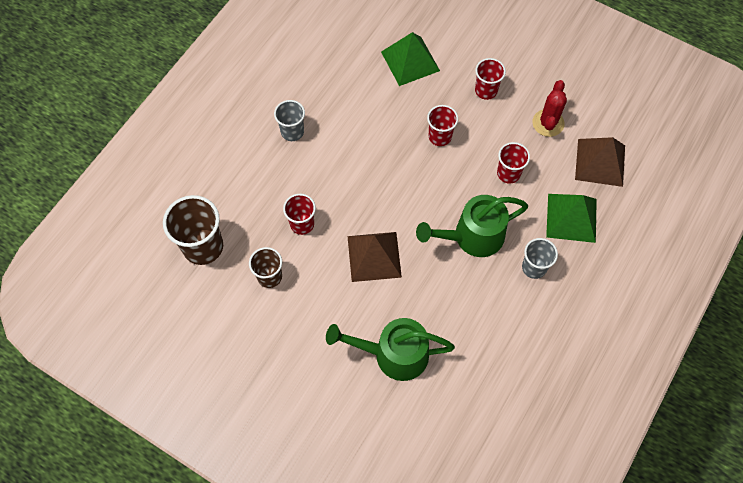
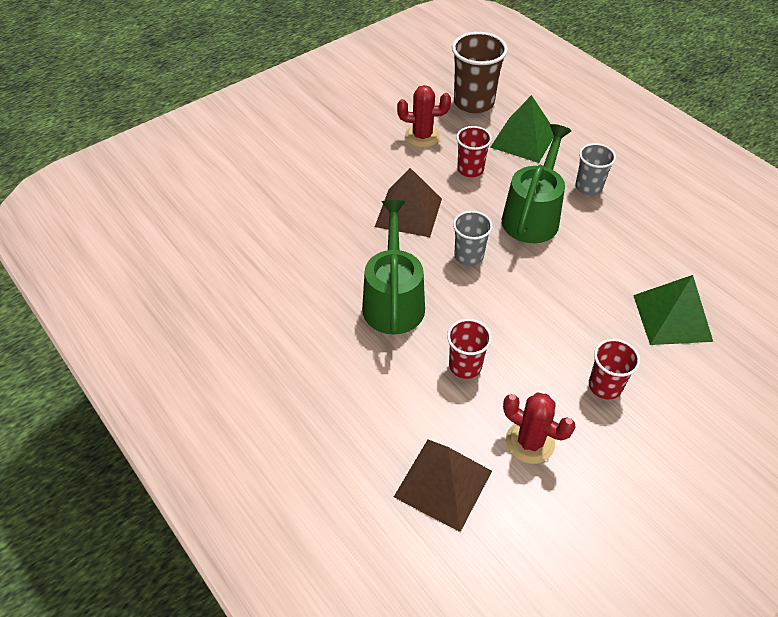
camera: 110 degrees right, 15 degrees down
brown cup [249,247,282,288] -> red cactus [397,85,451,148]
green watering can [326,318,455,381] -> green watering can moved to [502,124,572,243]
red cup [427,105,458,146] -> none
grey cup [522,238,558,279] -> grey cup moved to [453,211,493,266]
green pyramid [546,194,597,243] -> green pyramid moved to [490,95,554,163]

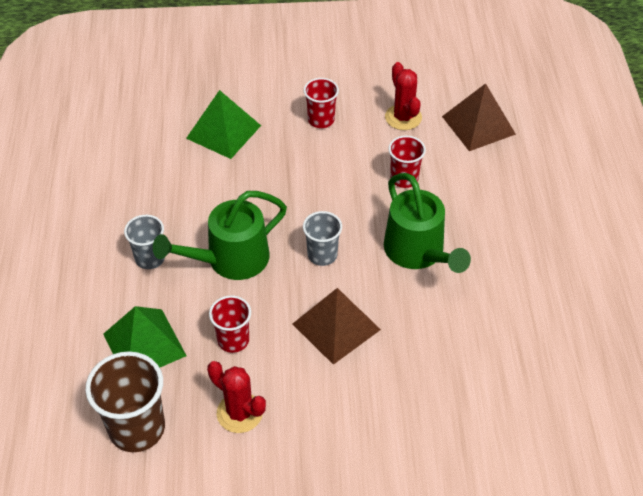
camera: 145 degrees left, 0 degrees up
green watering can [362,200,425,334] -> green watering can turned 60 degrees counterclockwise [384,173,471,273]

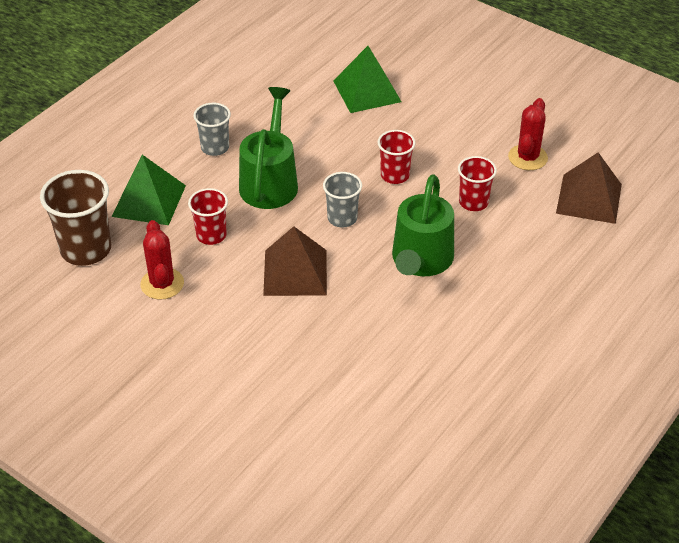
camera: 40 degrees right, 5 degrees down
green watering can [153,191,287,280] -> green watering can turned 90 degrees clockwise [239,87,298,209]
red cup [303,78,339,128] -> red cup moved to [377,130,416,184]

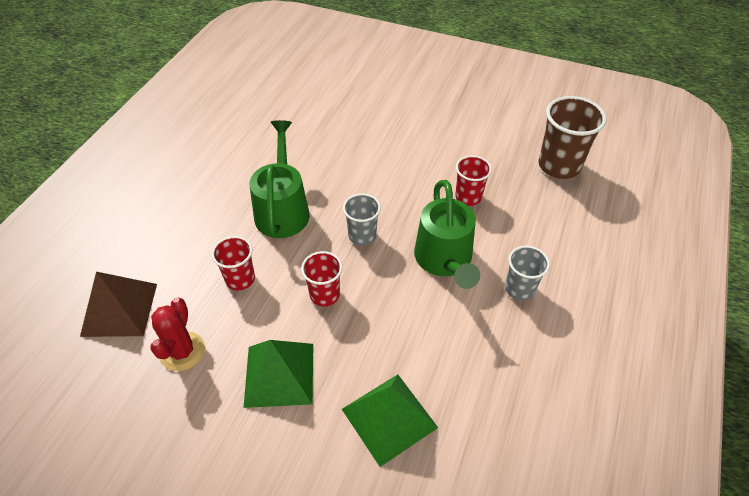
camera: 165 degrees right, 5 degrees up
green pyramid [112,155,186,225] -> green pyramid moved to [243,340,313,408]
red cactus [140,220,184,300] -> none
brown pyramid [263,226,327,296] -> none

